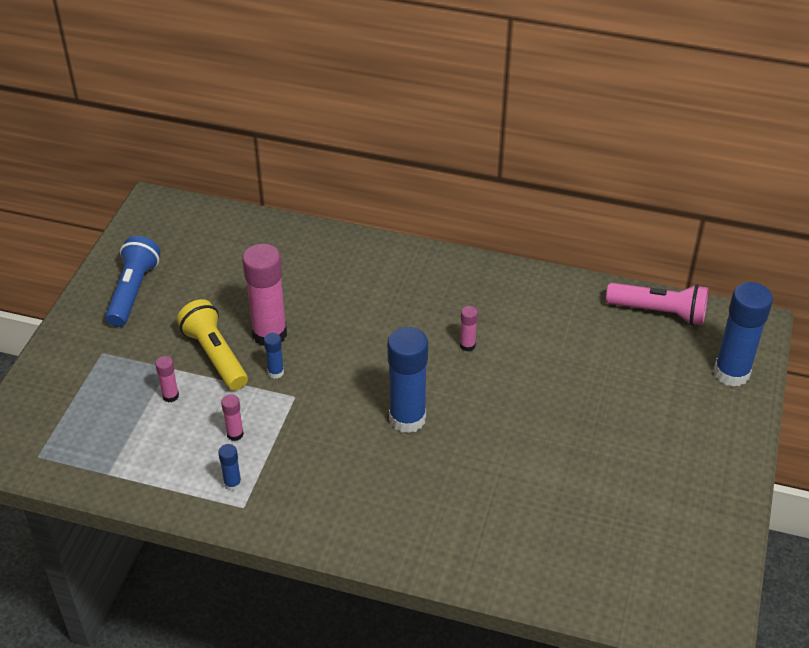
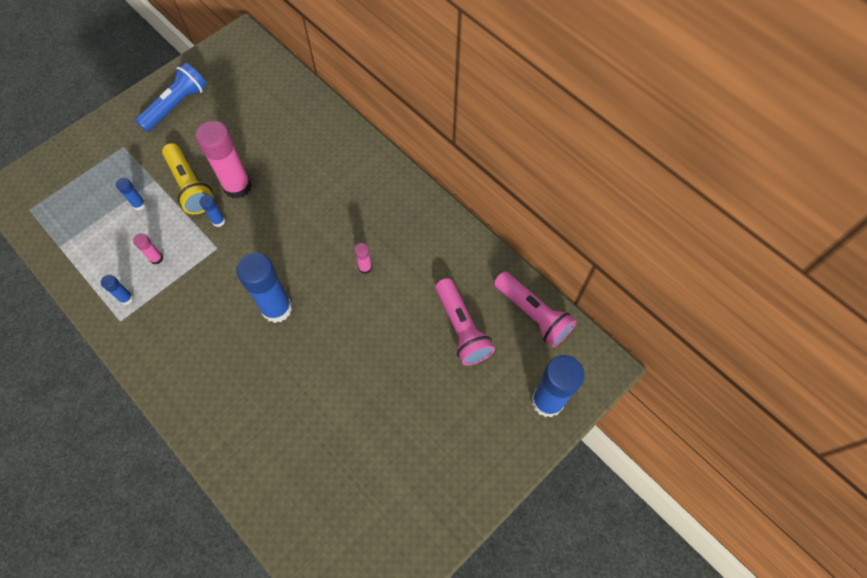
camera: 30 degrees right, 20 degrees up
pink glue stick [155,356,179,402] -> blue glue stick [116,178,146,210]
yellow flashlight [177,299,248,390] -> yellow flashlight turned 150 degrees clockwise [162,143,214,214]
none -> pink flashlight [435,278,495,365]

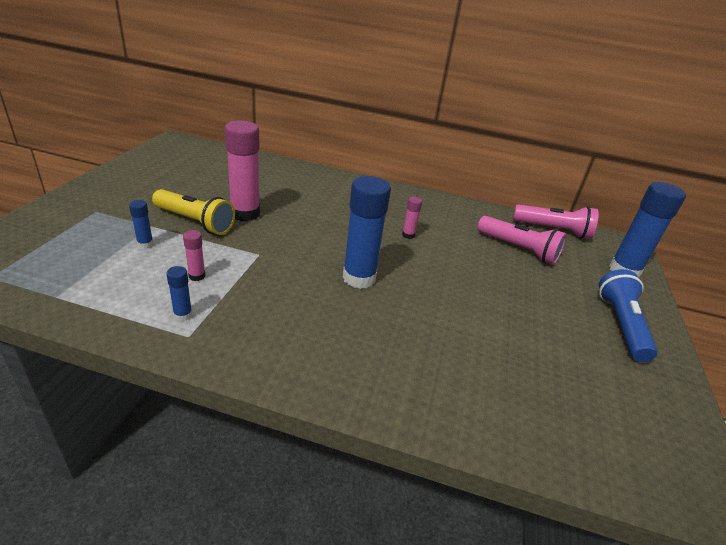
camera: 35 degrees left, 30 degrees down
blue flashlight [135,62,207,132] -> blue flashlight moved to [599,269,658,362]
blue glue stick [199,195,225,227] -> none

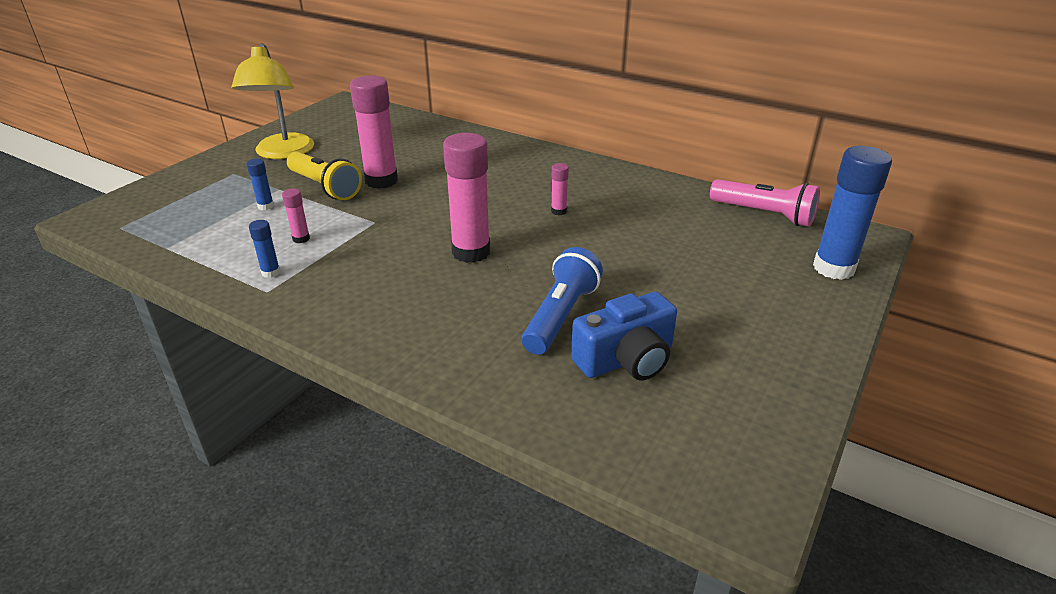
camera: 20 degrees right, 0 degrees up
blue glue stick [342,176,391,289] -> pink glue stick [443,133,490,263]
pink flashlight [477,216,567,265] -> none
blue flashlight [599,269,658,362] -> blue flashlight moved to [522,247,603,355]
none -> yellow lamp [231,43,314,159]
none -> blue camera [571,292,677,380]

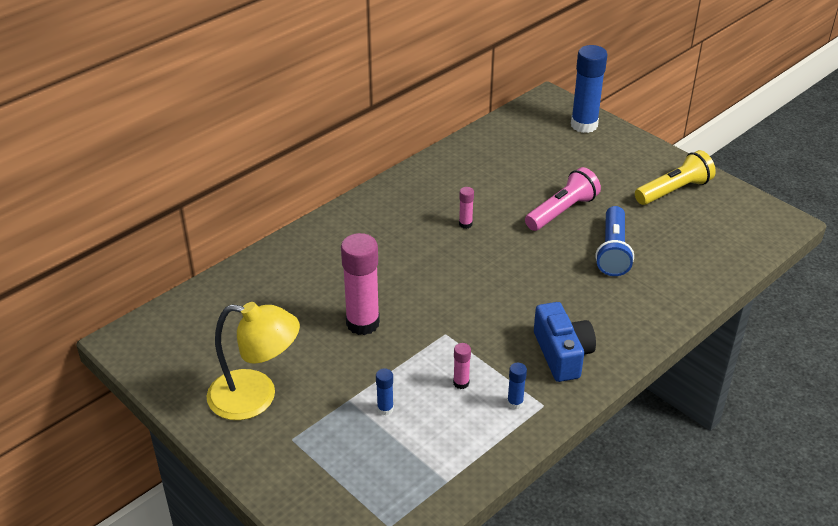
camera: 75 degrees left, 5 degrees up
yellow flashlight [287,151,362,200] -> yellow flashlight moved to [635,150,716,205]
pink glue stick [443,133,490,263] -> none
blue flashlight [522,247,603,355] -> blue flashlight turned 120 degrees counterclockwise [595,206,634,276]
blue camera [571,292,677,380] -> blue camera moved to [534,302,596,382]
pink flashlight [710,179,820,227] -> pink flashlight moved to [525,167,601,231]

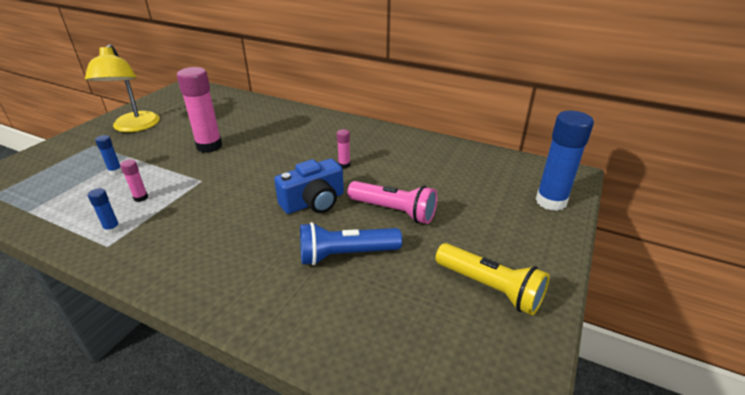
camera: 70 degrees right, 5 degrees down
blue camera [534,302,596,382] -> blue camera moved to [274,158,344,214]

